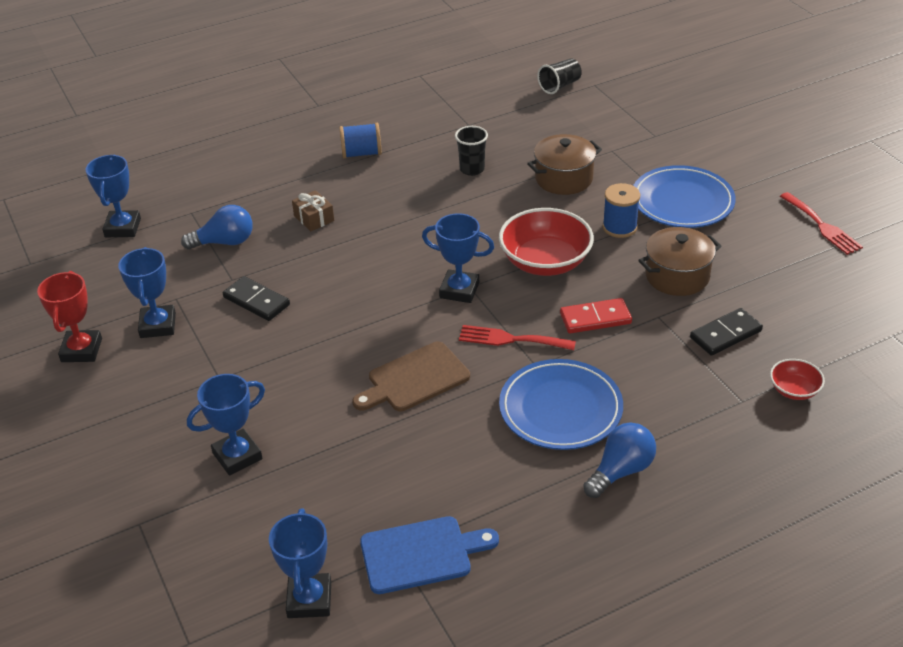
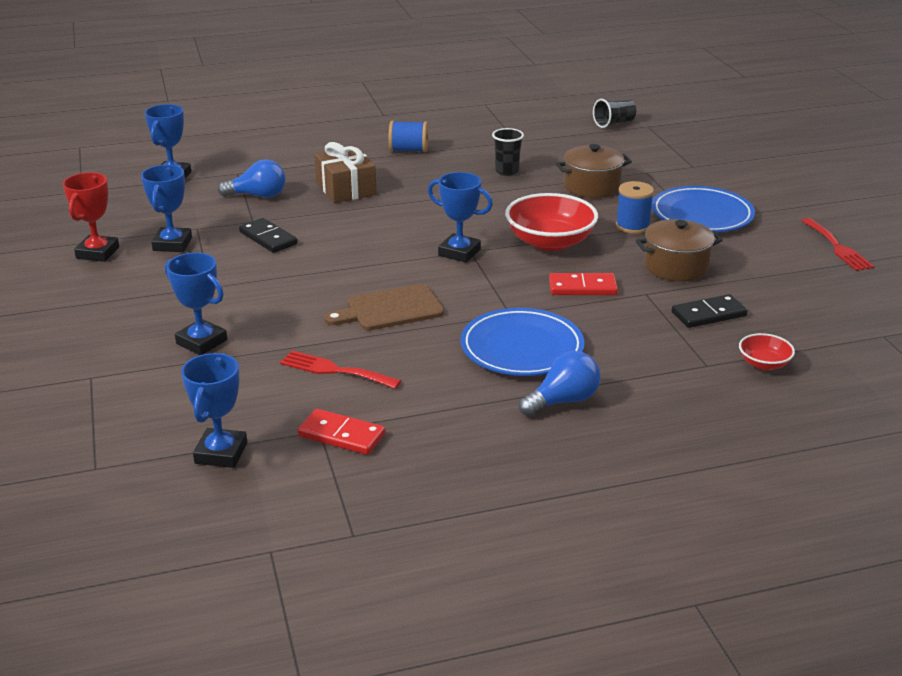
camera: 10 degrees right, 10 degrees down
blue trophy [187,374,265,476] -> blue trophy turned 60 degrees clockwise [165,253,227,355]
brown gift [292,190,334,231] -> brown gift [314,142,377,203], size x1.71
blue cutting board [360,516,499,594] -> red domino [298,409,385,455]
red fork [459,325,576,350] -> red fork moved to [280,351,401,389]

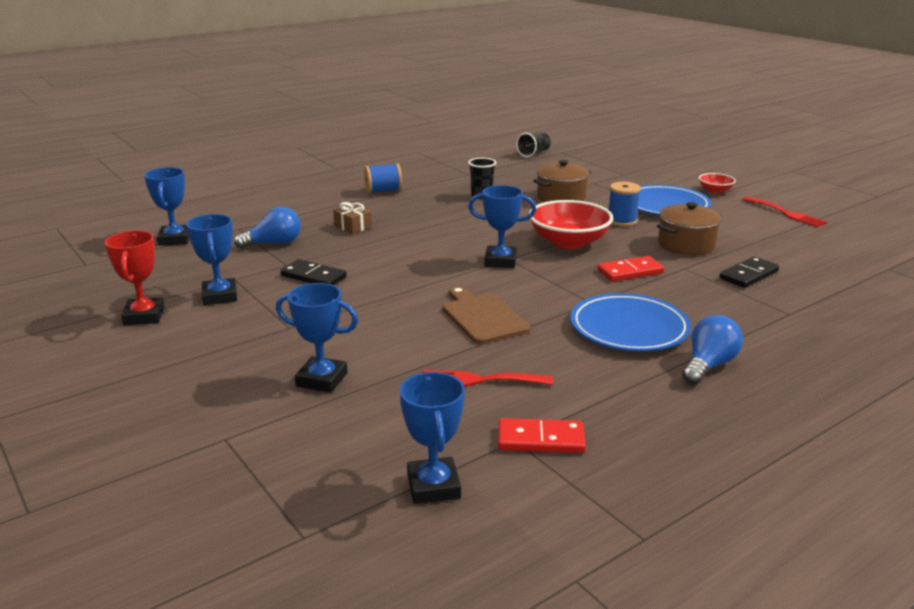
camera: 20 degrees left, 5 degrees down
brown gift [314,142,377,203] -> brown gift [333,202,372,234], size x0.58
brown cutting board [324,284,444,331] -> brown cutting board turned 105 degrees clockwise [442,286,530,344]
red bowl [739,333,795,370] -> red bowl moved to [699,173,736,193]

